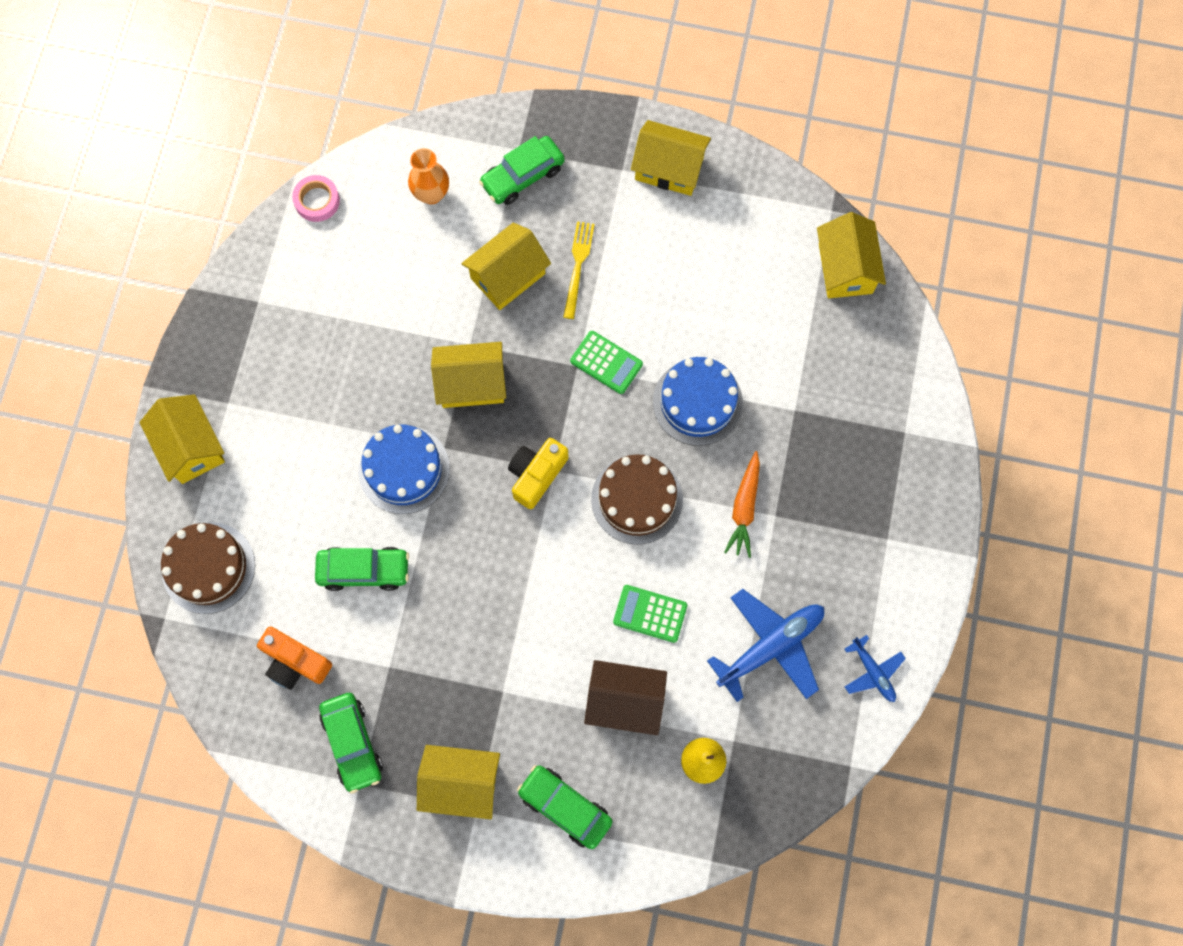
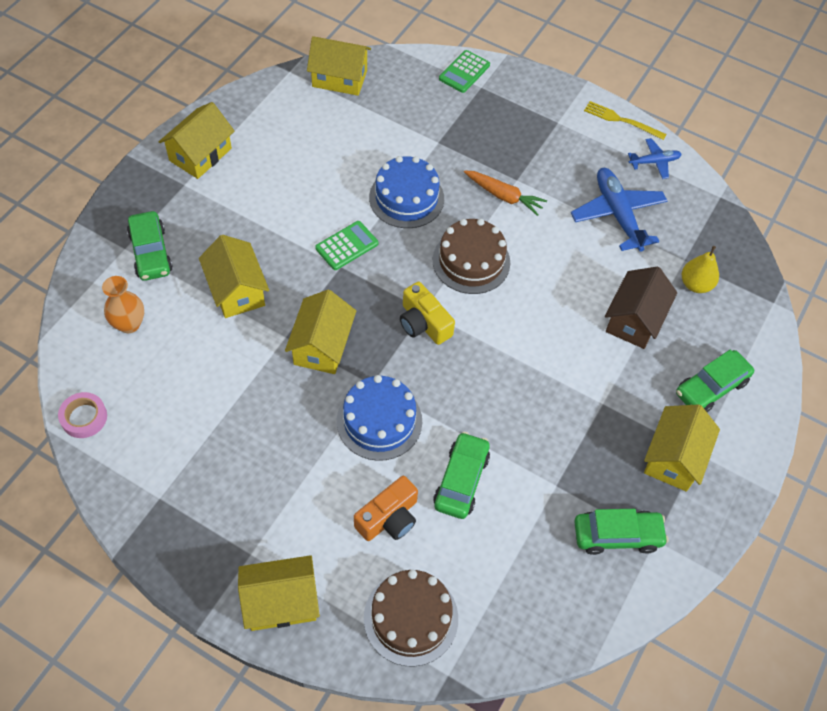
camera: 75 degrees left, 15 degrees down
orange camera [257,626,332,690] -> orange camera moved to [354,476,418,541]
yellow fork [563,221,595,319] -> yellow fork moved to [584,101,667,140]
green calculator [613,585,687,643] -> green calculator moved to [439,50,490,93]

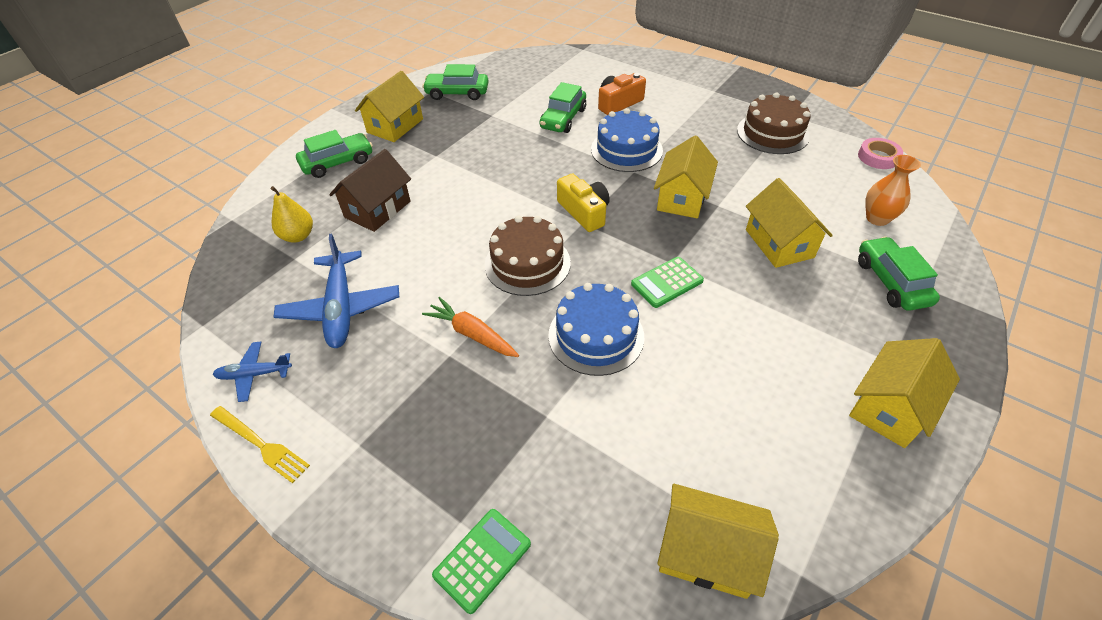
camera: 170 degrees left, 10 degrees down
yellow house [238,555,320,631] -> none
brown cake [364,570,458,667] -> brown cake moved to [737,92,810,154]

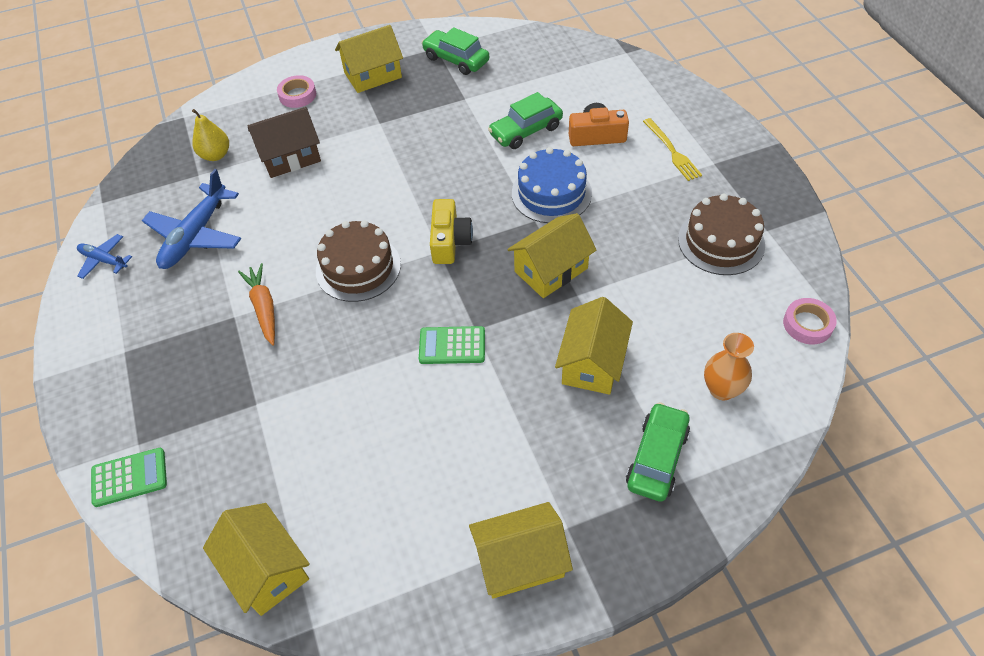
camera: 35 degrees right, 5 degrees up
yellow fork [210,406,310,484] -> yellow fork moved to [643,118,702,181]
green car [296,130,373,178] -> pink tape [277,75,316,108]
blue cake [548,283,644,376] -> none

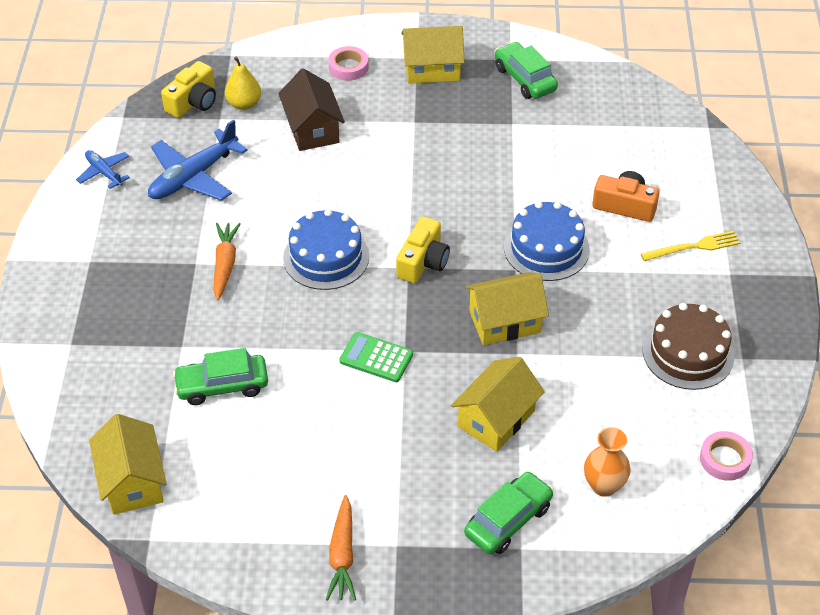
camera: 20 degrees right, 5 degrees down
green calculator [91,448,167,507] -> none
brown house [248,107,321,178] -> brown house turned 75 degrees clockwise [278,68,345,151]
brown cake [316,220,401,302] -> blue cake [283,209,369,290]
yellow house [469,502,573,598] -> orange carrot [326,495,356,601]
green car [488,92,563,149] -> green car moved to [173,348,268,405]
yellow fork [643,118,702,181] -> yellow fork turned 105 degrees counterclockwise [641,231,740,261]
none -> yellow camera [161,61,216,118]

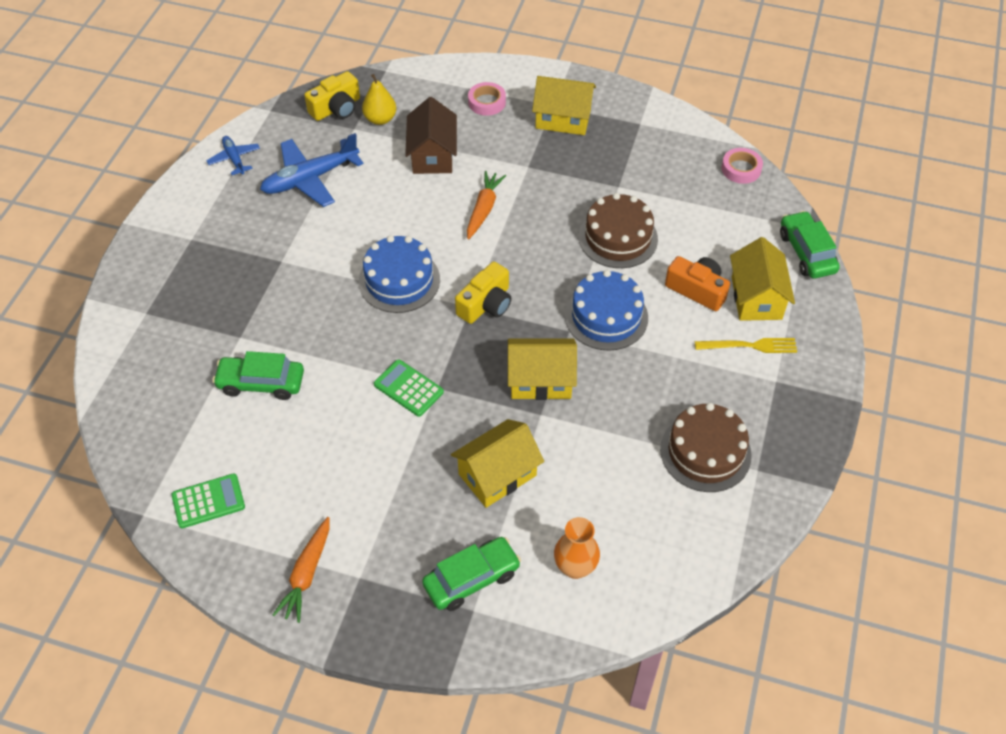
camera: 15 degrees right, 5 degrees up
yellow house [89,414,167,515] -> yellow house moved to [730,237,795,321]
orange carrot [214,223,241,301] -> orange carrot moved to [467,171,506,239]
green car [495,42,558,99] -> green car moved to [780,211,840,279]
pink tape [700,431,753,481] -> pink tape moved to [722,148,763,184]
none -> green calculator [172,473,245,528]
none -> brown cake [579,193,658,268]

